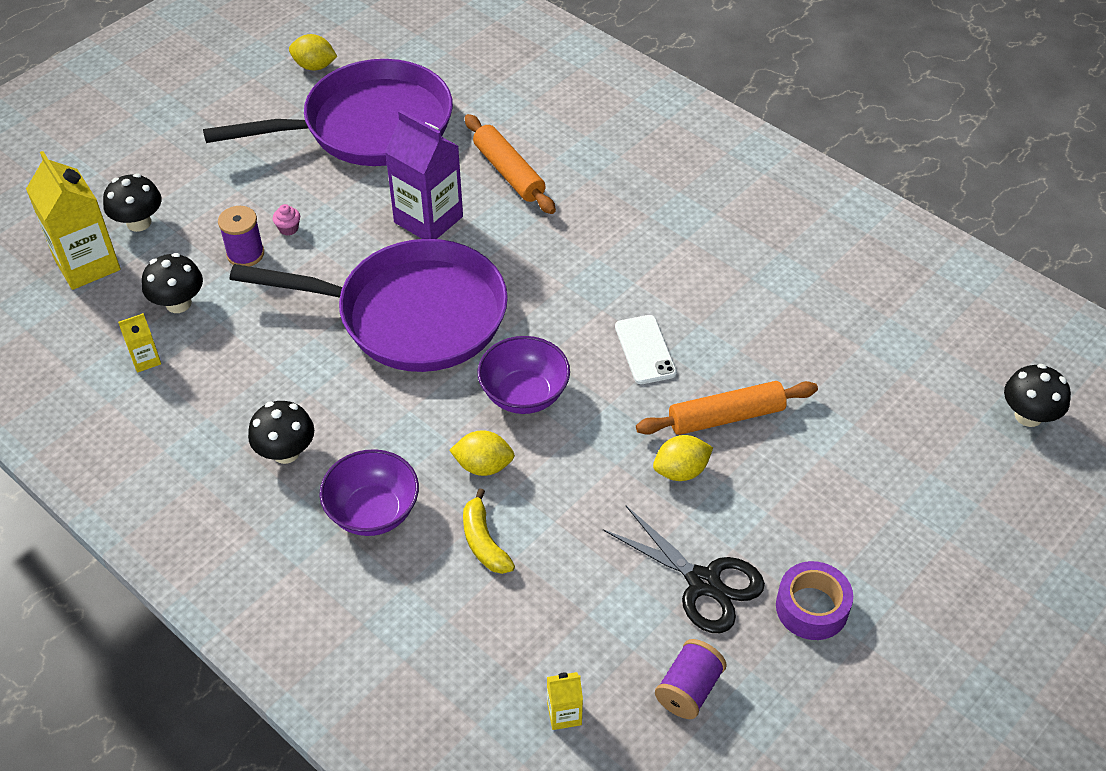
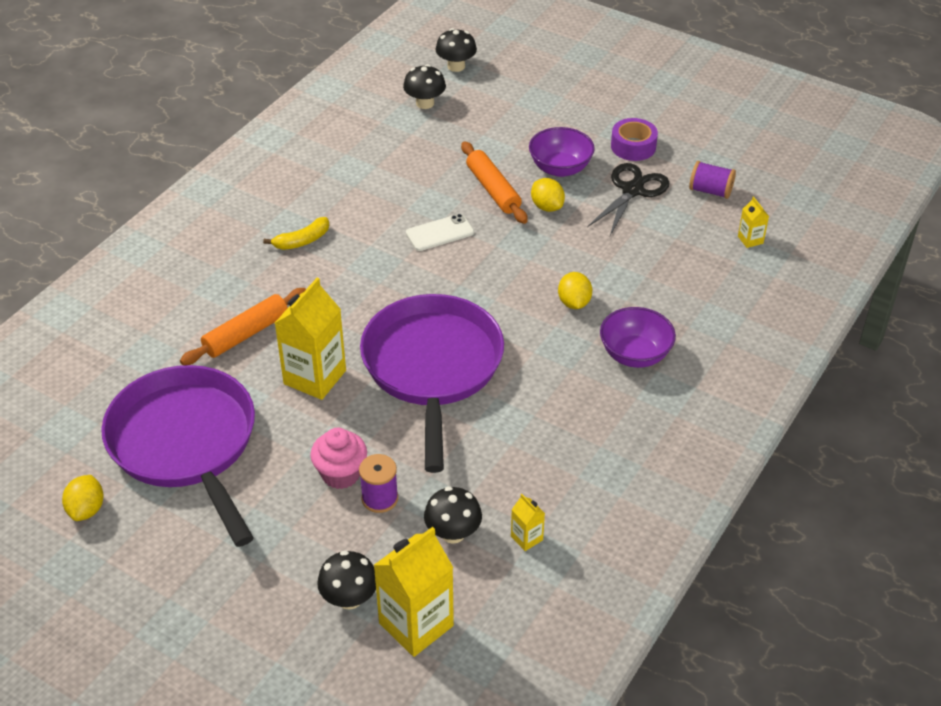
camera: 100 degrees left, 5 degrees down
black mushroom [248,401,314,464] -> black mushroom moved to [403,64,446,109]
pink cupcake [273,204,300,236] -> pink cupcake [310,428,367,489], size x2.08
purple carton [385,110,463,239] -> yellow carton [275,278,346,400]
yellow banana [463,488,515,574] -> yellow banana moved to [263,217,329,250]
purple bowl [478,336,570,414] -> purple bowl moved to [529,127,595,177]

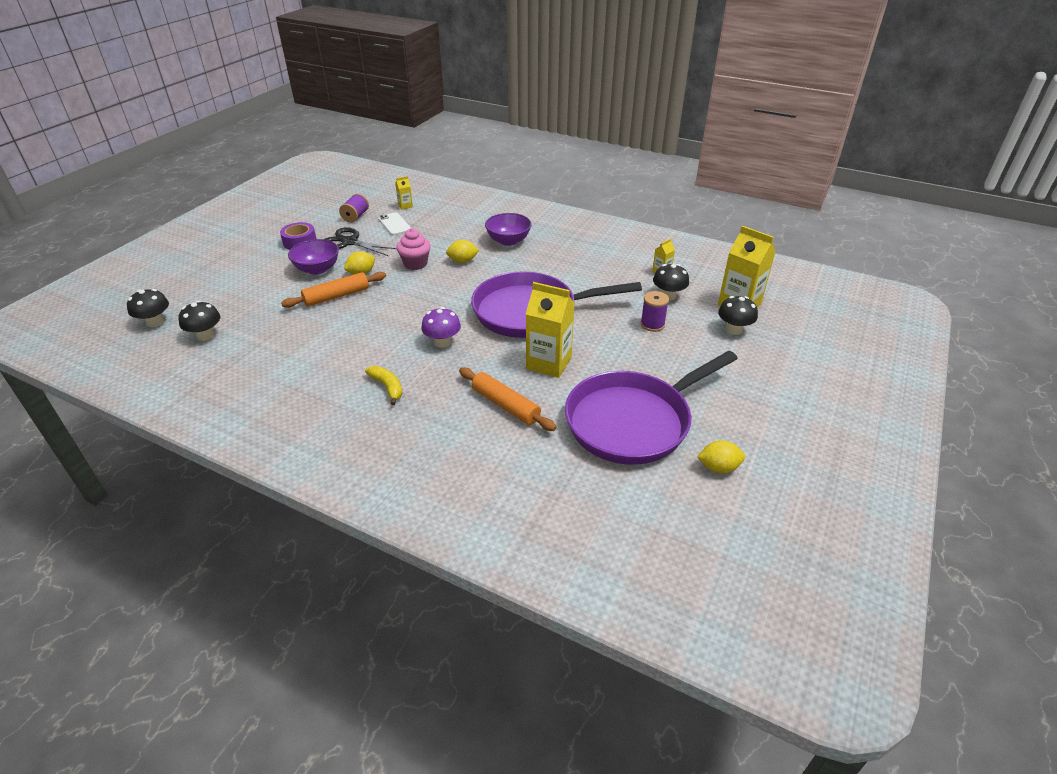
camera: 95 degrees left, 5 degrees down
pink cupcake [310,428,367,489] -> pink cupcake moved to [396,228,431,270]
white phone [406,214,474,251] -> white phone moved to [378,212,411,235]
none -> purple mushroom [421,307,461,348]

